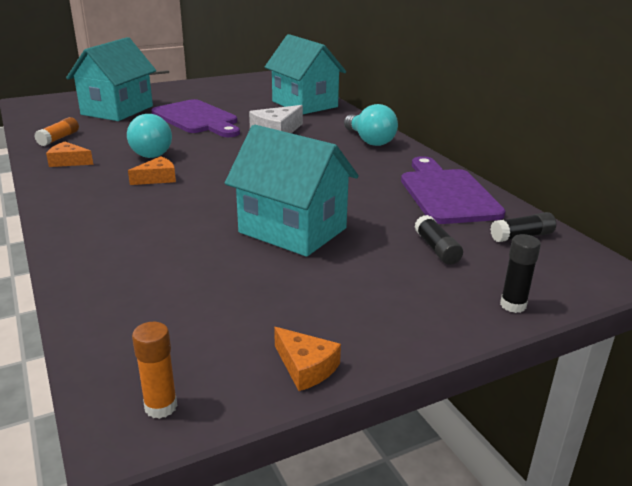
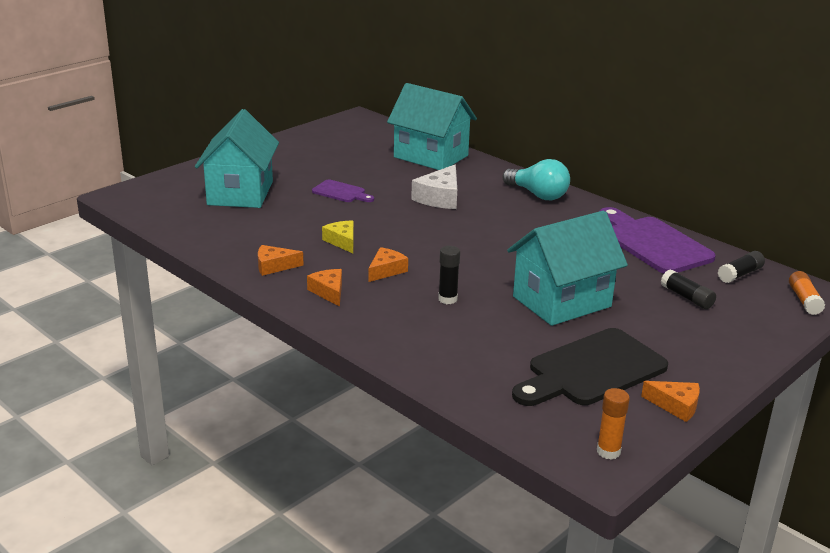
camera: 20 degrees left, 0 degrees up
orange glue stick [34,117,79,146] -> orange glue stick moved to [789,271,825,315]
turquoise light bulb [127,114,172,158] -> yellow cheese [322,221,354,253]
purple cutting board [151,99,240,137] -> purple cutting board [312,180,374,202], size x0.51
turquoise house [225,125,359,257] -> turquoise house turned 45 degrees counterclockwise [507,211,628,326]
black glue stick [500,234,541,313] -> black glue stick moved to [438,246,460,304]
none -> orange cheese [307,269,342,307]
none -> black cutting board [512,328,668,406]

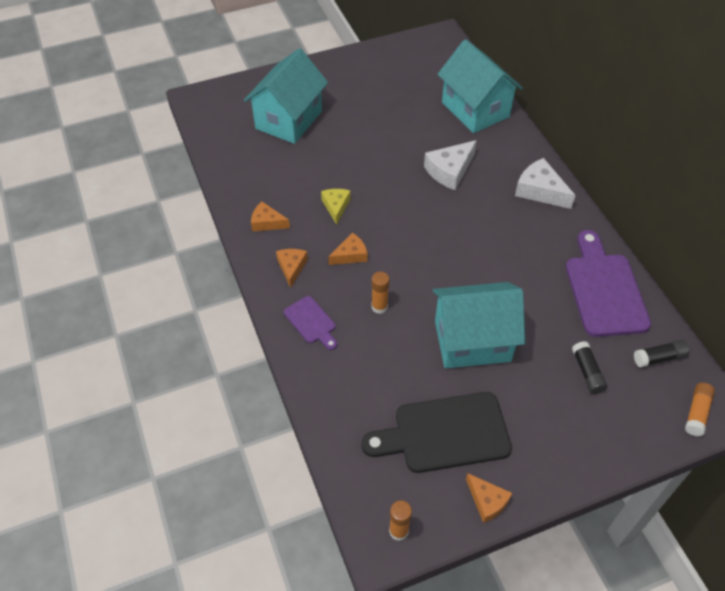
camera: 25 degrees right, 25 degrees up
purple cutting board [312,180,374,202] -> purple cutting board moved to [284,296,337,350]
black glue stick [438,246,460,304] -> orange glue stick [372,272,390,314]
turquoise light bulb [502,159,570,200] -> white cheese [515,158,576,209]

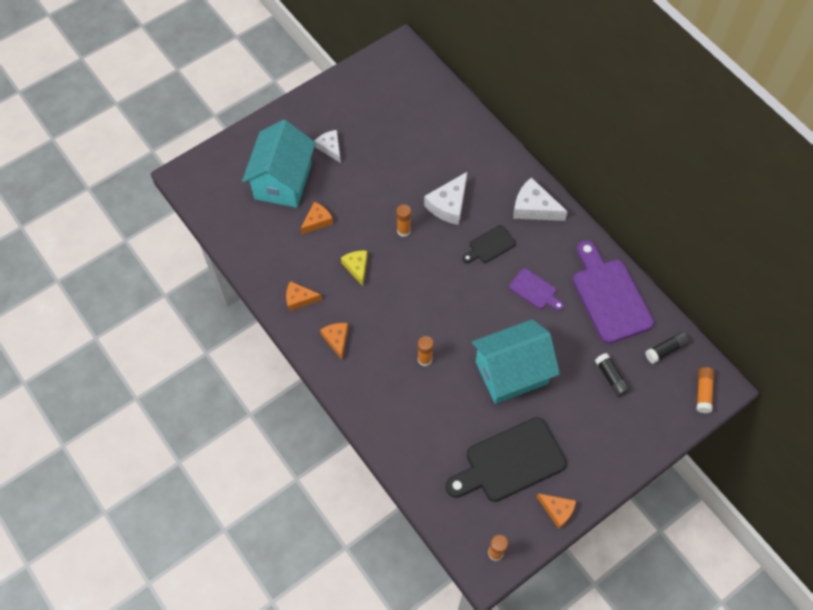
camera: 15 degrees left, 10 degrees up
purple cutting board [284,296,337,350] -> purple cutting board moved to [509,268,564,311]
orange cheese [329,233,368,265] -> orange cheese moved to [300,202,333,235]
turquoise house [437,39,523,133] -> none
none -> white cheese [315,130,341,163]
none -> orange glue stick [396,204,411,237]
none -> black cutting board [462,225,516,263]

